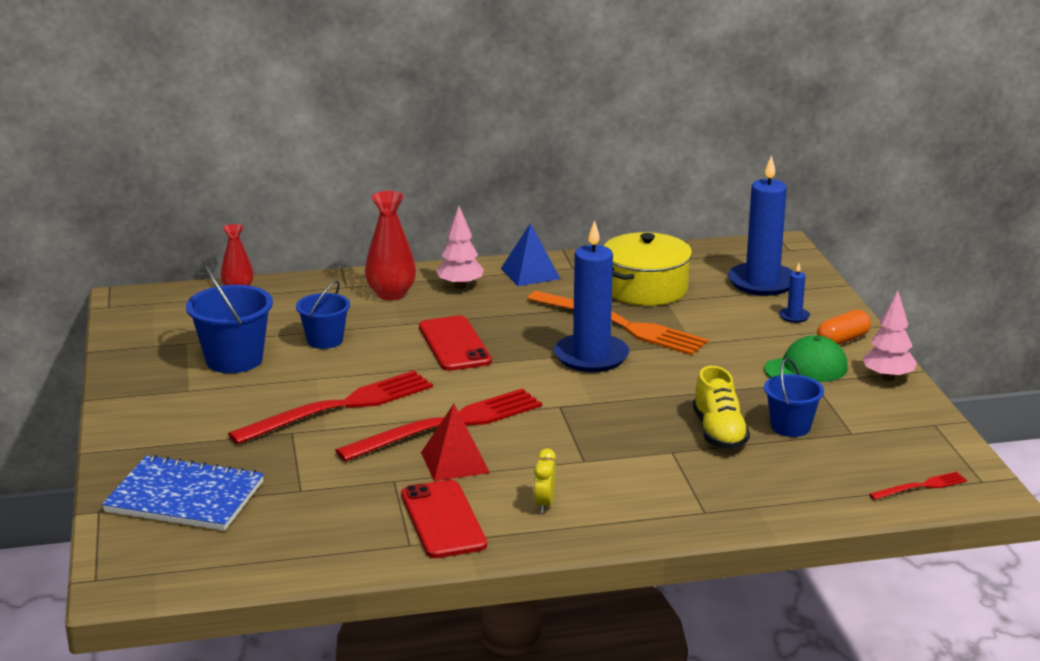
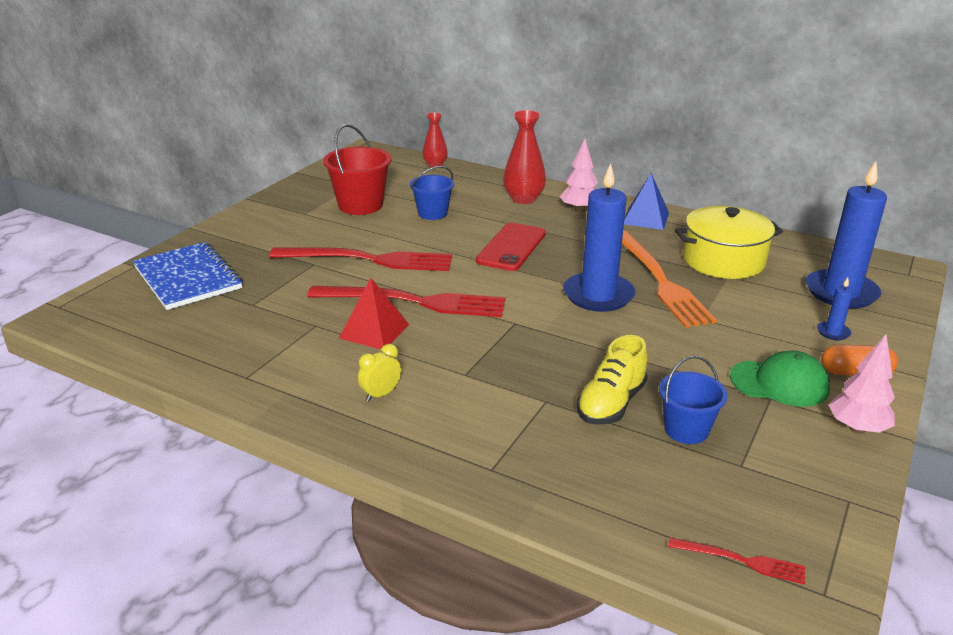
camera: 40 degrees right, 5 degrees up
blue bucket [186,265,273,373] -> red bucket [323,124,392,215]
red phone [401,480,487,558] -> none

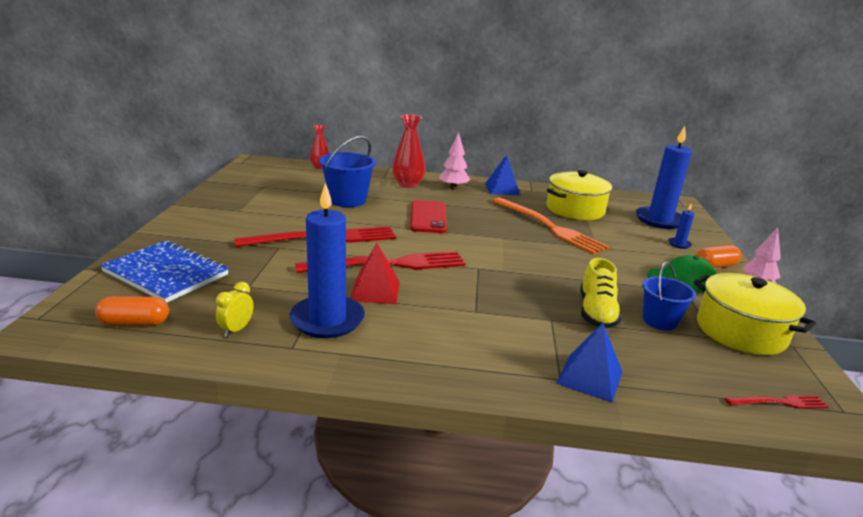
camera: 25 degrees left, 5 degrees down
red bucket [323,124,392,215] -> none
yellow clock [358,344,401,401] -> yellow clock moved to [216,282,253,337]
blue bucket [410,166,454,220] -> blue bucket [319,136,376,207], size x1.54
blue candle [563,163,635,312] -> blue candle moved to [290,182,365,338]
none -> orange capsule [95,296,169,325]
none -> blue pyramid [556,323,622,403]
none -> yellow pot [694,273,816,355]

